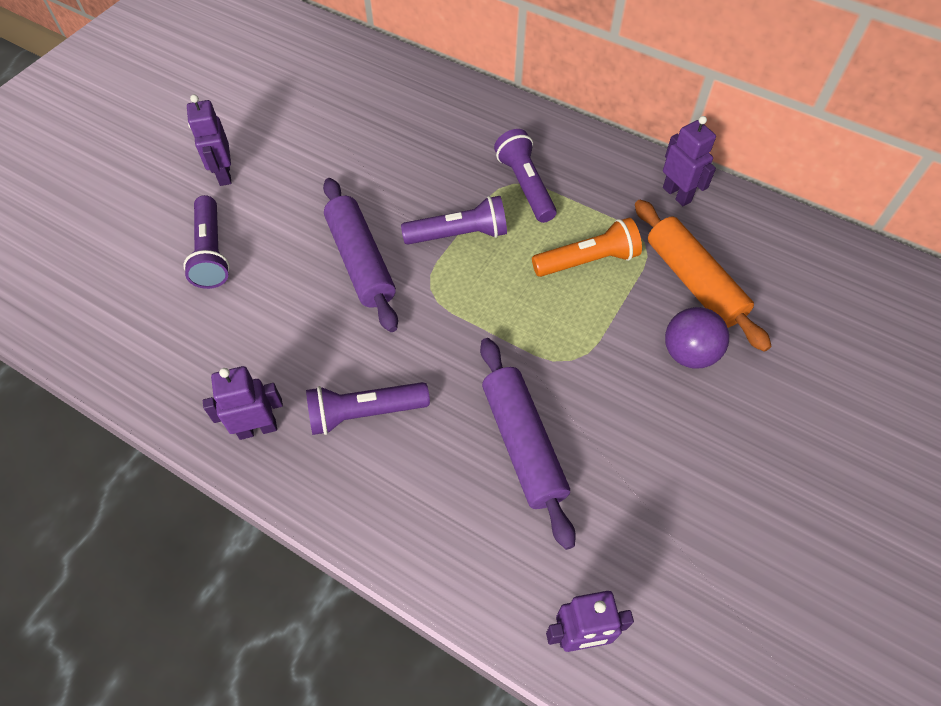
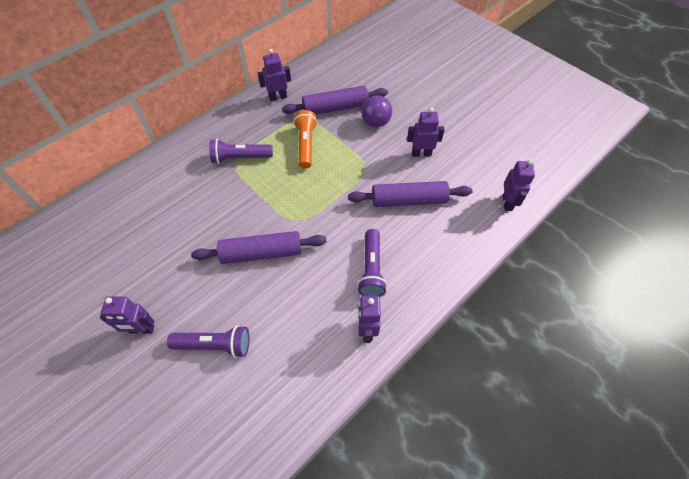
camera: 75 degrees left, 0 degrees up
purple flashlight [401,196,507,245] -> none
orange rolling pin [635,200,772,352] -> purple rolling pin [282,86,388,115]
none -> purple robot [407,107,445,157]

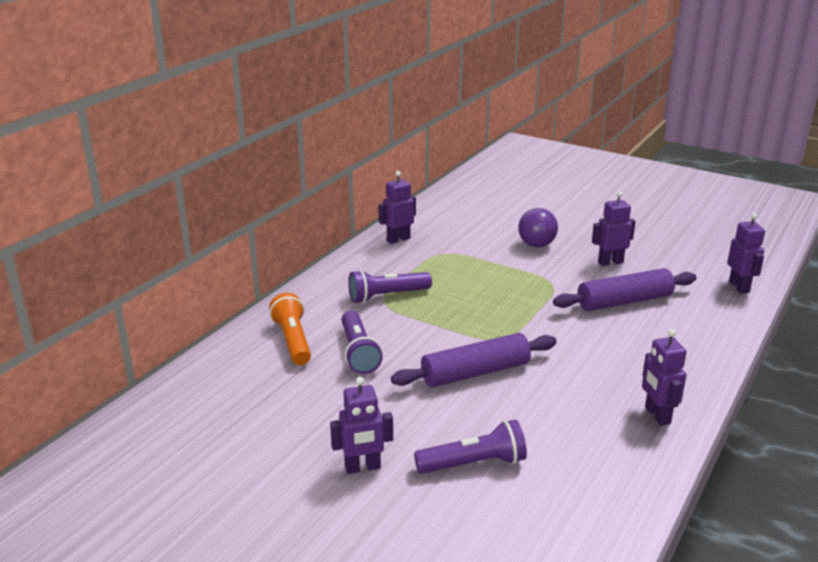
camera: 15 degrees left, 30 degrees down
purple rolling pin [282,86,388,115] -> none
orange flashlight [294,110,317,169] -> orange flashlight moved to [269,293,311,365]
purple flashlight [357,229,387,297] -> purple flashlight moved to [342,311,383,374]

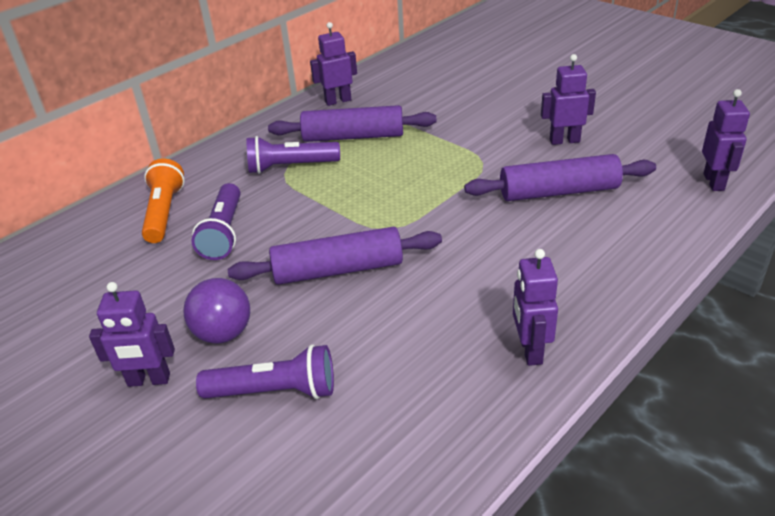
camera: 15 degrees right, 10 degrees up
purple ball [518,208,558,247] -> purple ball moved to [183,278,250,344]
none -> purple rolling pin [268,105,437,142]

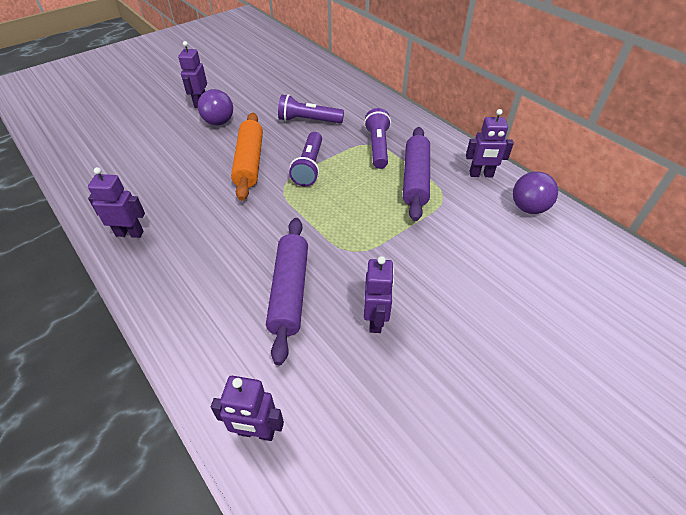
camera: 95 degrees right, 10 degrees up
orange flashlight [142,158,185,243] -> none
purple flashlight [196,344,334,399] -> purple flashlight moved to [289,132,322,186]
purple rolling pin [228,227,442,285] -> orange rolling pin [231,113,263,201]
purple robot [310,22,357,106] -> purple robot turned 105 degrees clockwise [466,109,514,177]
none -> purple ball [513,171,558,214]

